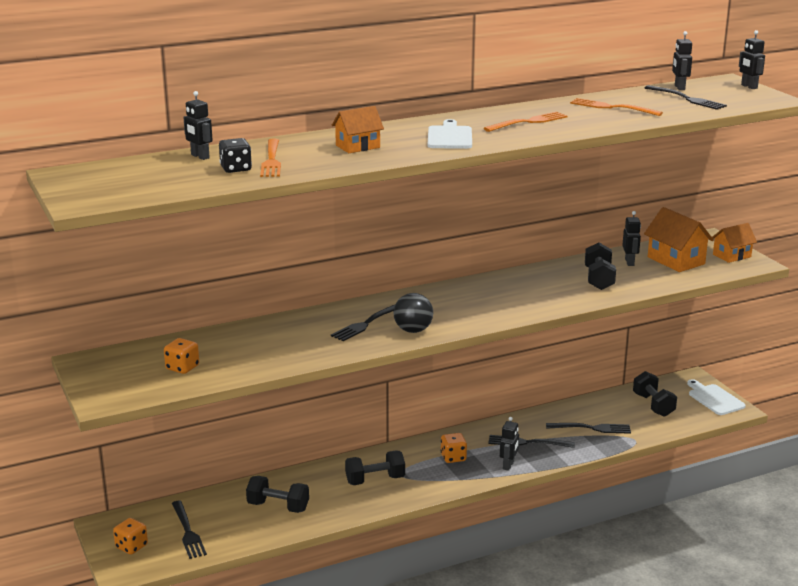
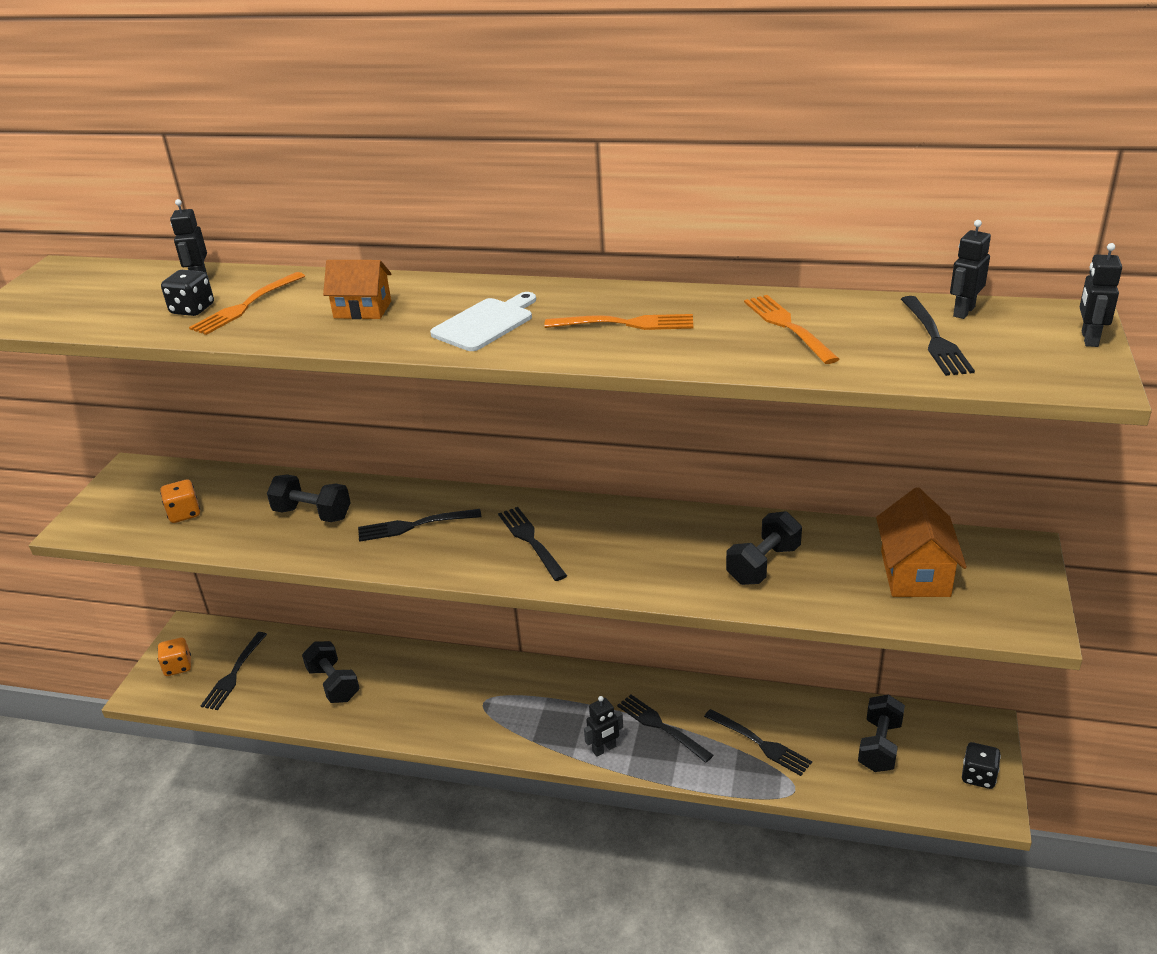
camera: 40 degrees right, 10 degrees up
black dumbbell [345,450,405,485] -> black dumbbell moved to [267,474,351,522]
black ball [394,293,433,333] -> none
orange dice [441,433,467,463] -> none
black robot [622,211,641,266] -> none
white cutting board [687,379,746,415] -> black dice [962,742,1001,789]
orange house [712,223,757,263] -> none
none -> black fork [498,507,567,581]

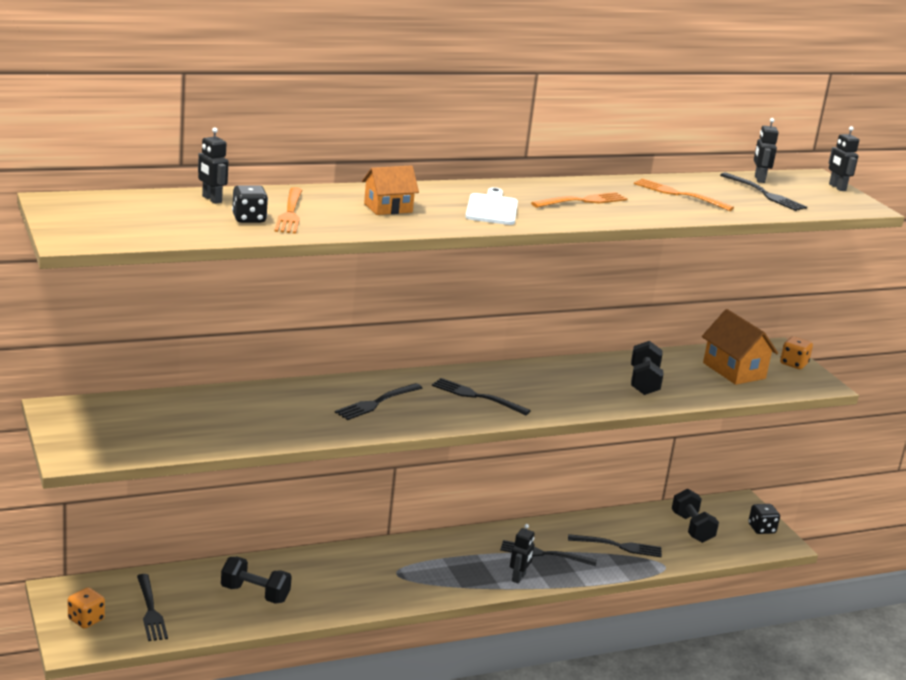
camera: 40 degrees left, 10 degrees down
orange dice [160,480,200,523] -> orange dice moved to [780,336,813,369]
black dumbbell [267,474,351,522] -> none

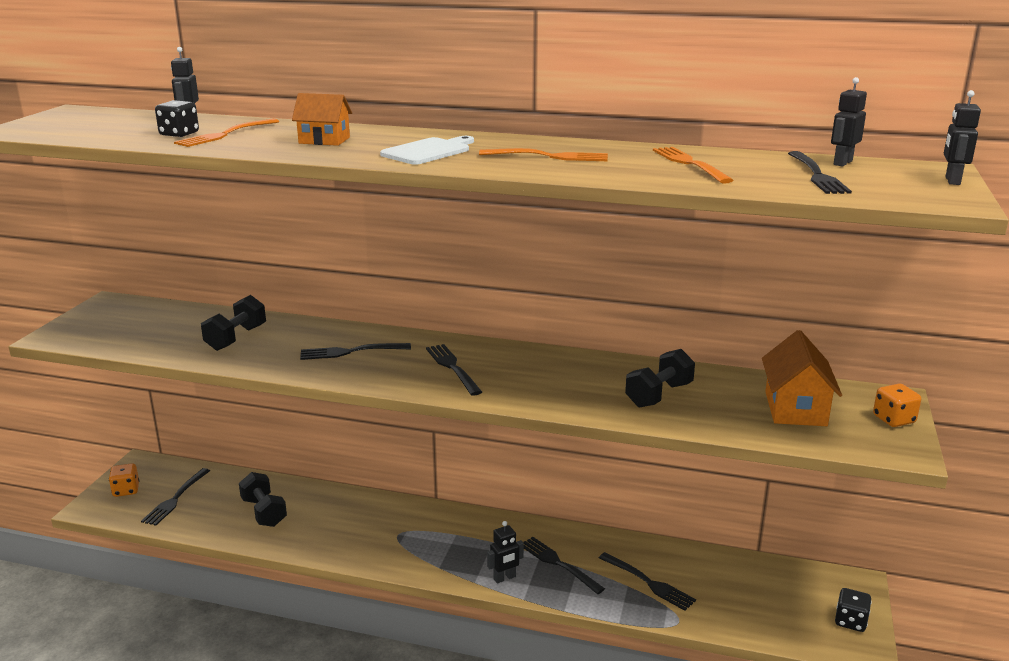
camera: 40 degrees right, 0 degrees up
black dumbbell [672,489,719,543] -> black dumbbell moved to [201,295,266,351]

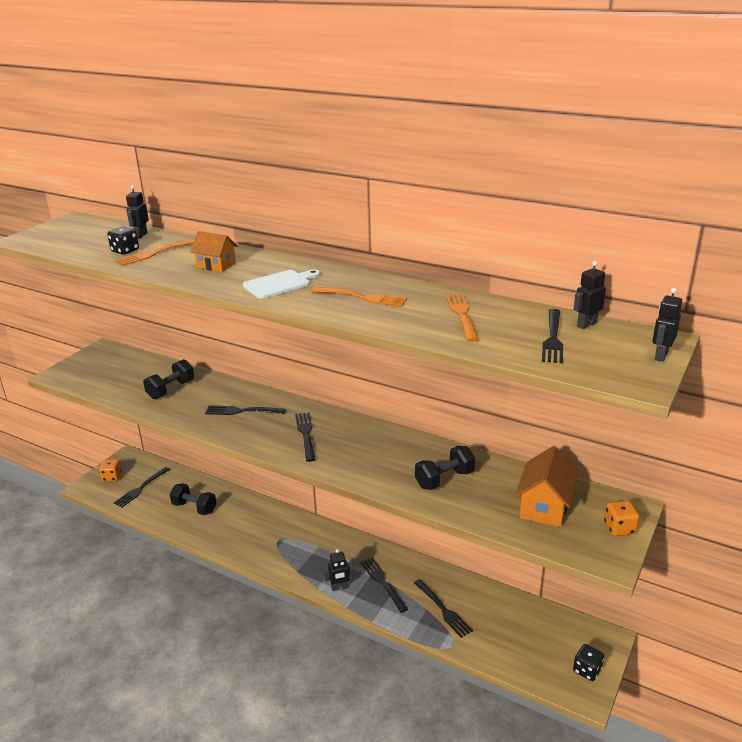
camera: 15 degrees right, 5 degrees up
black dumbbell [239,472,287,527] -> black dumbbell turned 45 degrees counterclockwise [170,483,217,515]

